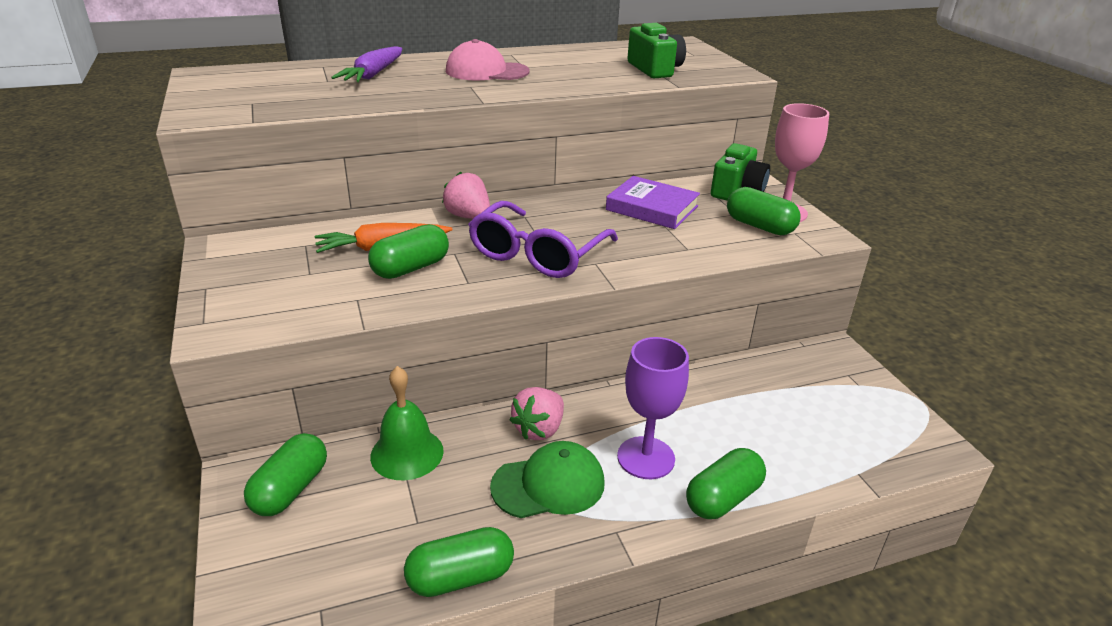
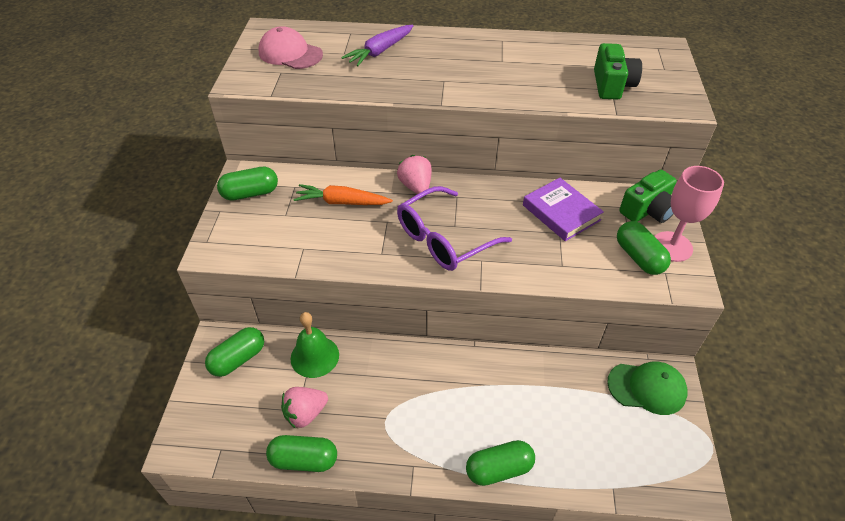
camera: 25 degrees right, 15 degrees up
green capsule [368,224,449,279] -> green capsule moved to [217,167,278,201]
pink cap [446,39,529,81] -> pink cap moved to [258,26,323,69]
green cap [490,441,605,518] -> green cap moved to [607,361,688,415]
pink strawberry [510,387,564,440] -> pink strawberry moved to [281,387,328,429]
purple goblet [617,337,689,479] -> none

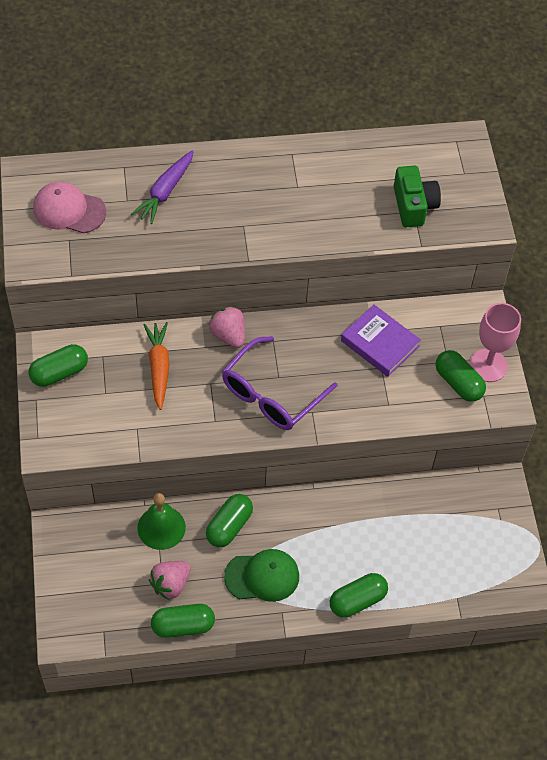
camera: 15 degrees left, 10 degrees up
green capsule [205,327,264,377] -> green capsule moved to [206,494,253,547]
orange carrot [293,184,393,205] -> orange carrot turned 90 degrees clockwise [143,322,170,410]
green cap [607,361,688,415] -> green cap moved to [224,549,299,602]
green camera [619,169,677,223] -> none

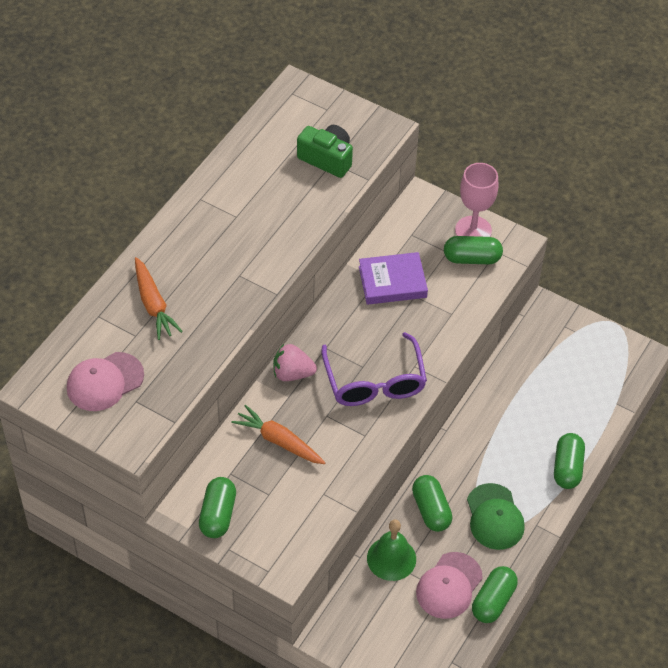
camera: 50 degrees left, 5 degrees down
purple carrot [131,150,194,224] -> orange carrot [135,257,183,340]
pink strawberry [149,561,190,600] -> pink cap [416,552,483,619]
green cap [224,549,299,602] -> green cap turned 135 degrees clockwise [467,483,525,550]

